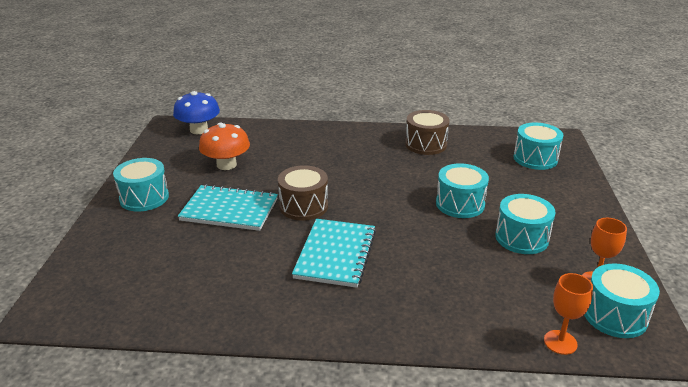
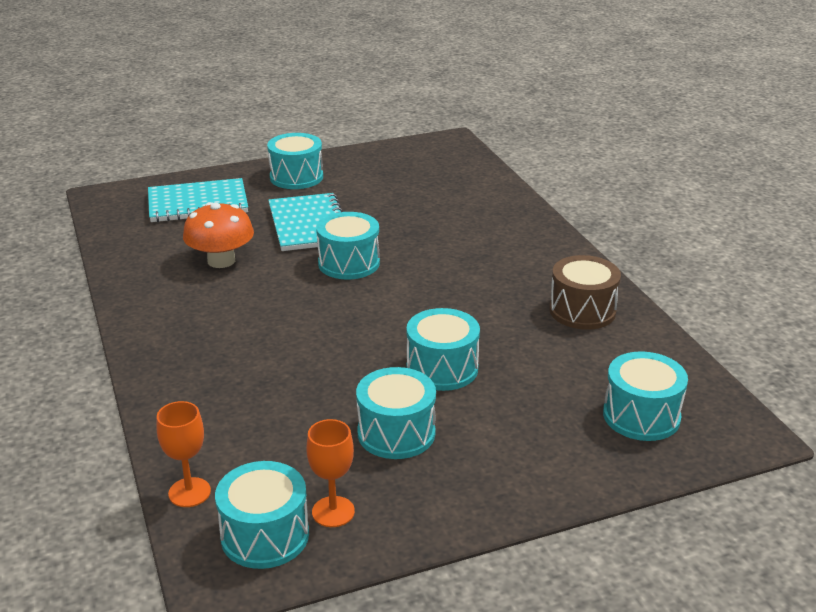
camera: 65 degrees right, 0 degrees up
blue mushroom [173,91,220,134] -> none
orange mushroom [199,123,250,170] -> orange mushroom moved to [183,202,254,268]
brown drum [278,165,328,221] -> turquoise drum [316,212,380,280]
turquoise notebook [292,219,376,288] -> turquoise notebook moved to [148,178,248,222]

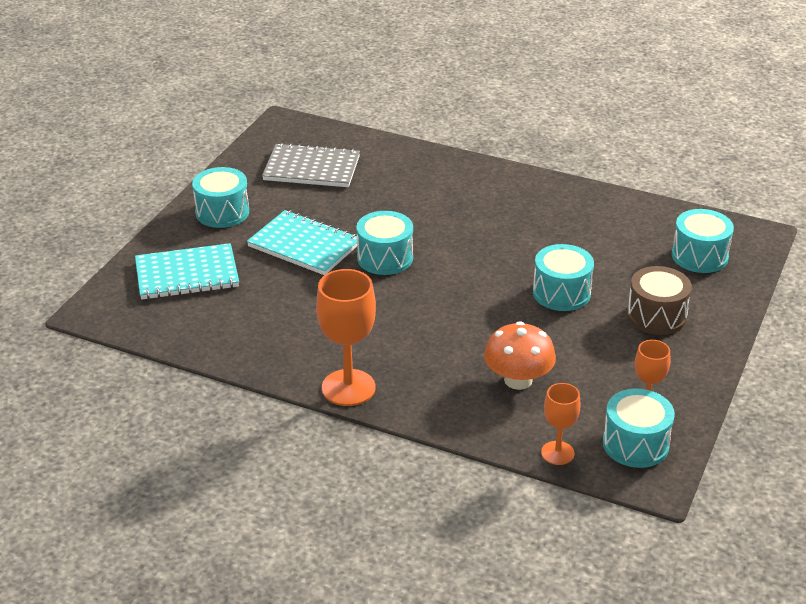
camera: 45 degrees left, 5 degrees up
turquoise notebook [148,178,248,222] -> turquoise notebook turned 45 degrees clockwise [135,243,239,300]
orange mushroom [183,202,254,268] -> orange mushroom moved to [484,321,556,390]
turquoise drum [356,367,436,459] -> none
brown drum [549,255,621,330] -> brown drum moved to [627,266,692,335]
none -> grey notebook [262,143,360,187]
none -> orange goblet [316,269,376,406]

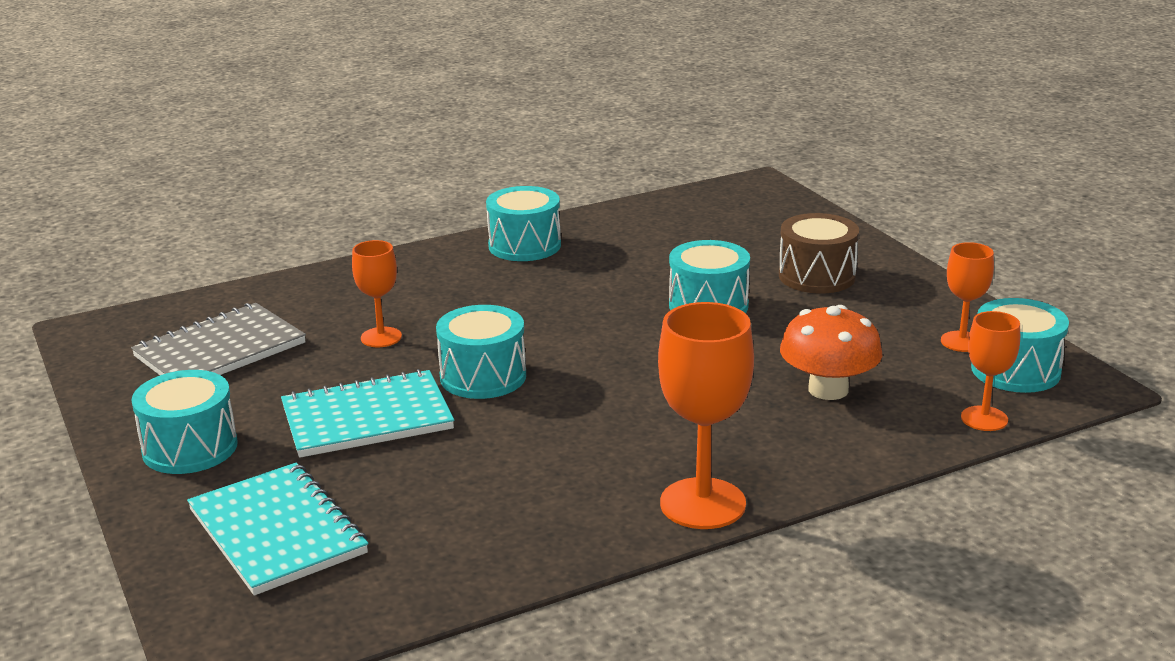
camera: 50 degrees left, 10 degrees down
turquoise notebook [135,243,239,300] -> turquoise notebook turned 60 degrees counterclockwise [187,463,368,596]
turquoise drum [672,209,734,273] -> turquoise drum moved to [486,186,561,261]
none -> orange goblet [352,240,402,347]

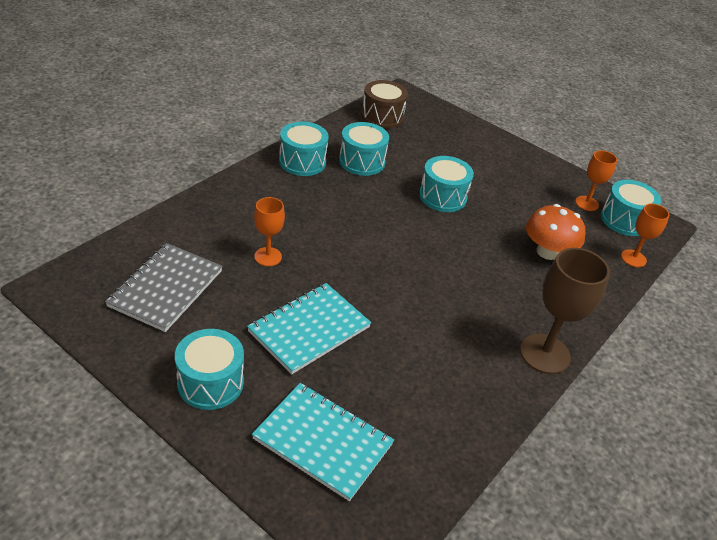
camera: 30 degrees left, 15 degrees up
turquoise drum [436,305,526,399] -> turquoise drum moved to [339,122,389,176]
orange goblet [658,302,754,529] -> brown goblet [520,248,610,374]
brown drum [779,213,859,293] -> brown drum moved to [361,80,408,129]

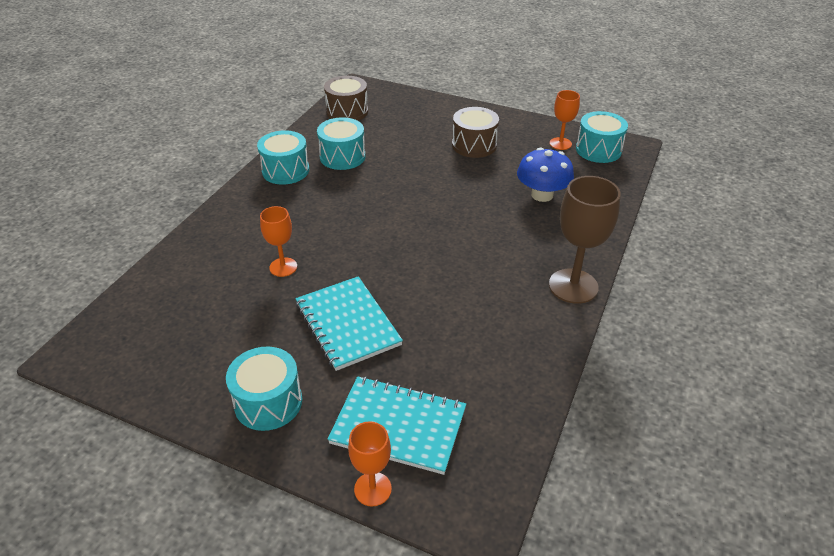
camera: 10 degrees left, 0 degrees up
grey notebook [105,243,223,332] -> none
turquoise notebook [247,283,371,374] -> turquoise notebook turned 60 degrees counterclockwise [296,276,403,371]
turquoise drum [419,156,474,212] -> none
orange mushroom [526,204,586,260] -> blue mushroom [517,148,574,202]
orange goblet [621,204,669,267] -> orange goblet moved to [348,421,392,507]
none -> brown drum [452,107,499,158]

